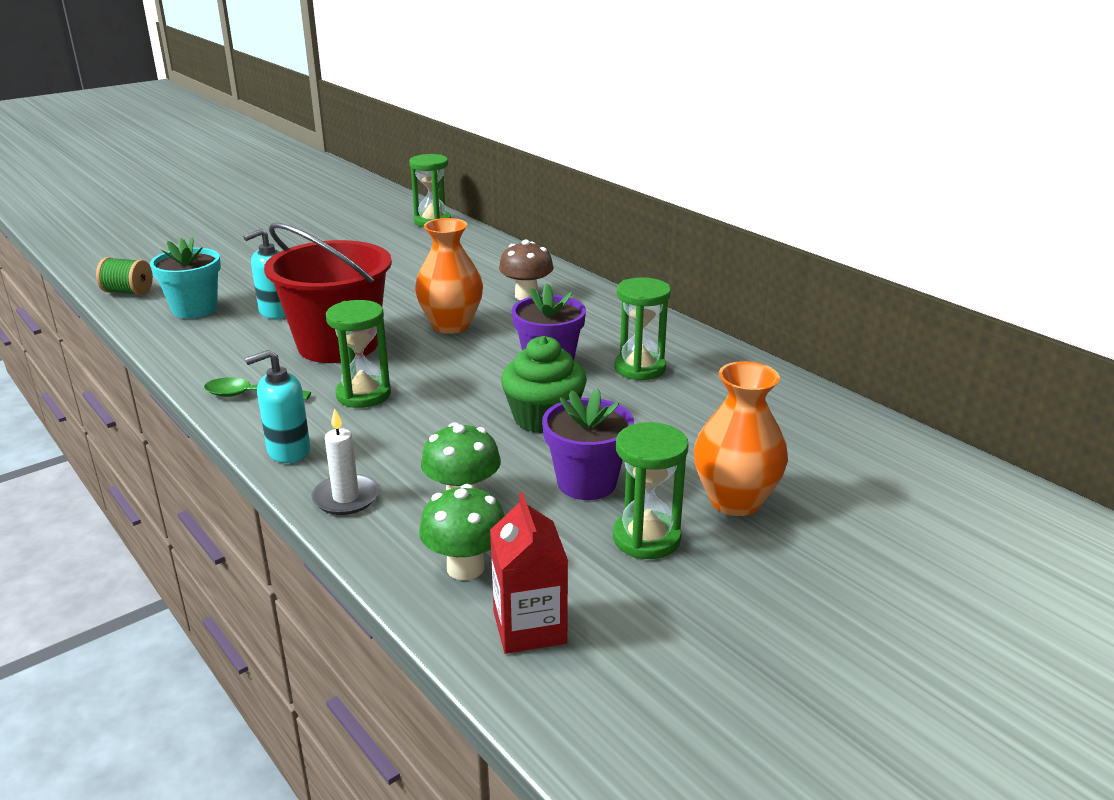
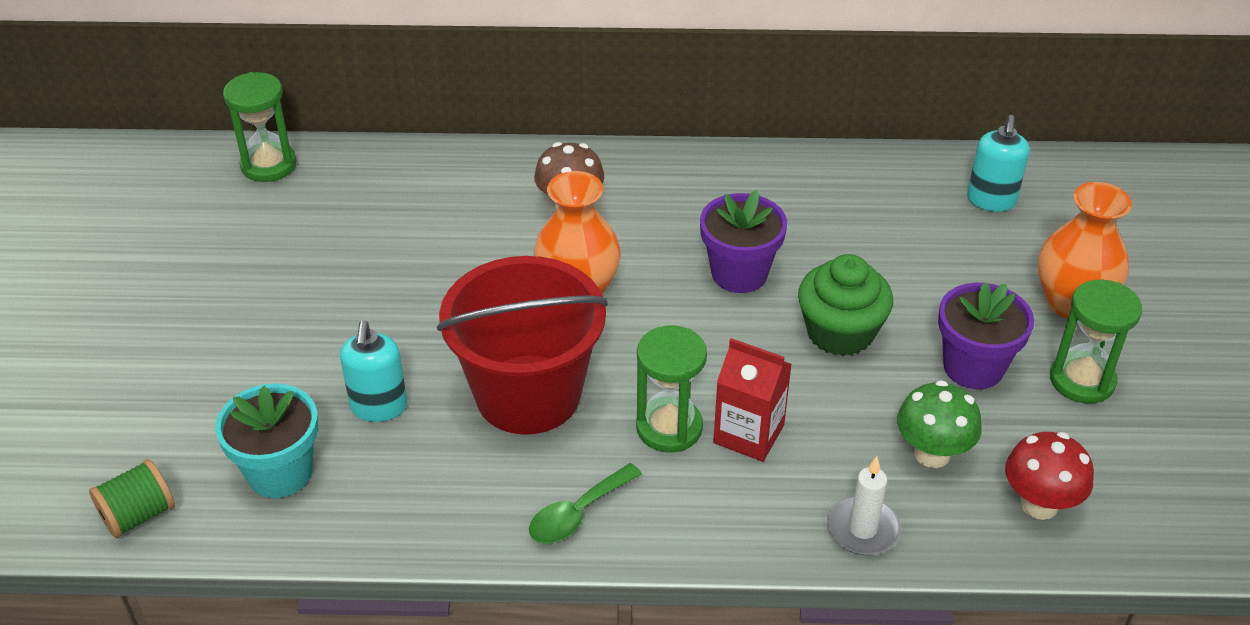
camera: 50 degrees left, 15 degrees up
turquoise soap dispenser [245,350,310,463] -> turquoise soap dispenser moved to [967,115,1030,212]
green mushroom [419,484,505,580] -> red mushroom [1005,432,1094,520]
red carton [490,493,568,654] -> red carton moved to [713,338,792,462]
green hourglass [614,277,671,381] -> none

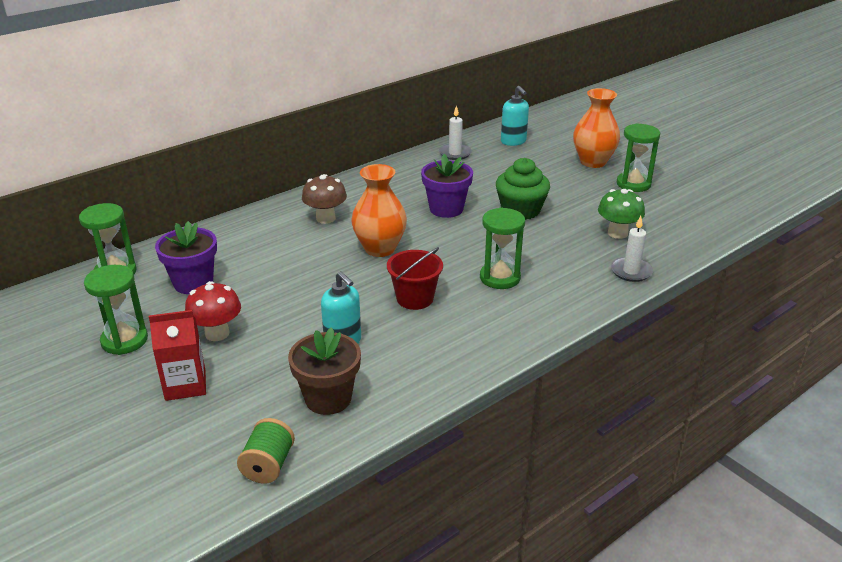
camera: 40 degrees left, 10 degrees down
turquoise flower pot [215,383,318,498] -> brown flower pot [288,327,361,415]
red bucket [437,256,608,435] -> red bucket [387,247,443,310], size x0.54
green spoon [529,463,642,544] -> none
red carton [713,338,792,462] -> red carton moved to [149,310,206,401]
purple flower pot [938,282,1034,389] -> purple flower pot moved to [155,221,217,294]
red mushroom [1005,432,1094,520] -> red mushroom moved to [185,281,241,341]
none -> green hourglass [84,265,148,355]
none -> white candle [439,105,472,160]

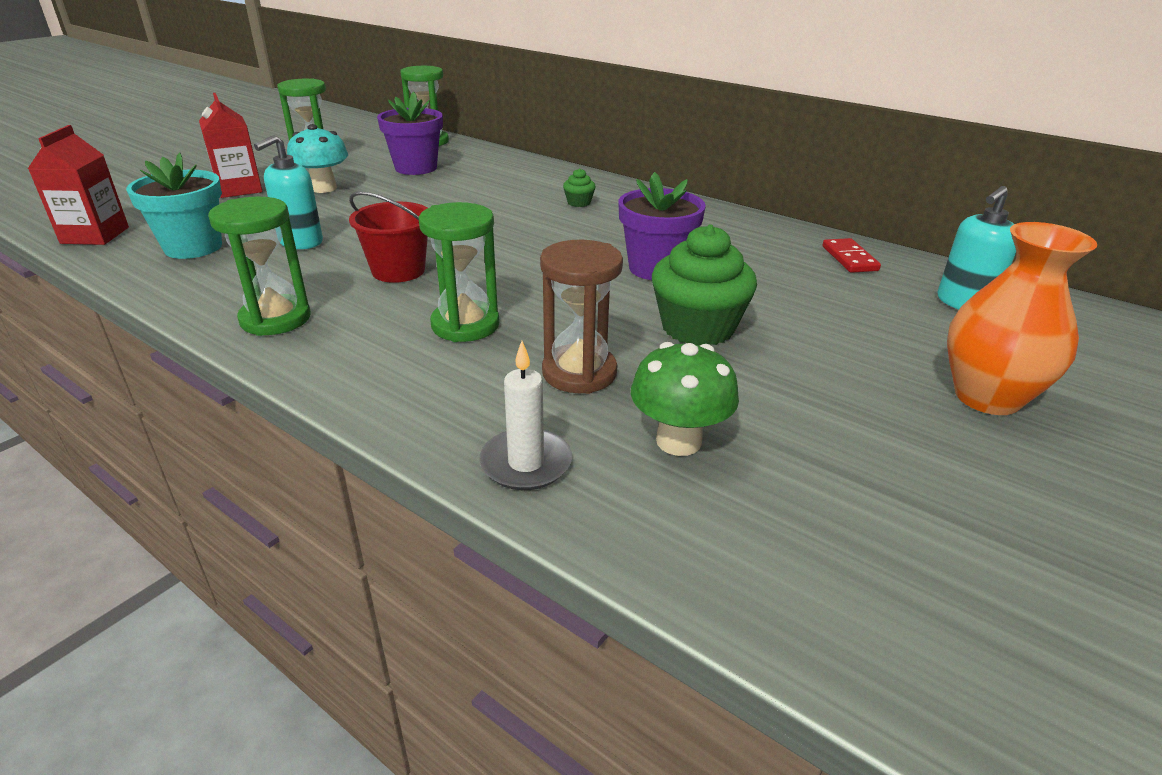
camera: 75 degrees right, 0 degrees up
red mushroom [185,281,241,341] -> turquoise mushroom [287,124,348,193]
green spool [237,418,295,484] -> red carton [28,125,129,245]
brown flower pot [288,327,361,415] -> turquoise flower pot [126,152,222,259]
brown mushroom [302,174,347,224] -> green cupcake [563,168,596,207]
orange vase [351,164,407,257] -> none
white candle [439,105,472,160] -> red domino [822,238,881,273]
green hourglass [617,123,660,192] -> green hourglass moved to [208,197,311,336]
none -> brown hourglass [540,240,623,394]

